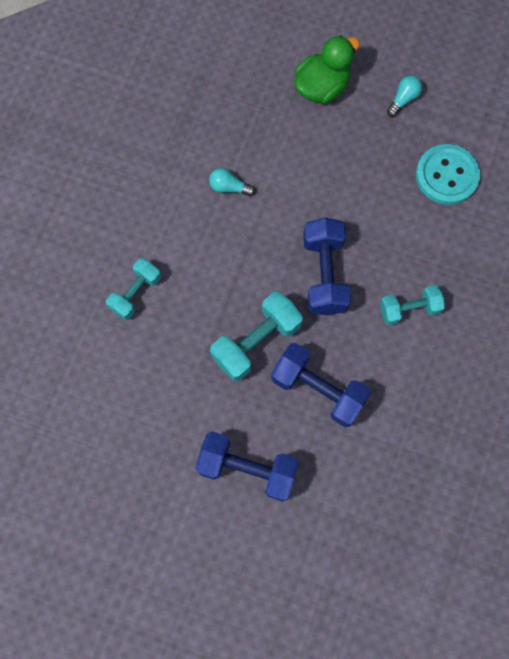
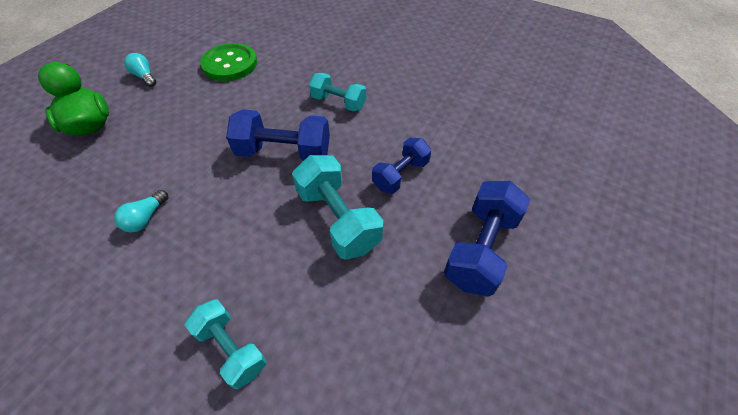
camera: 80 degrees left, 20 degrees down
blue dumbbell [271,343,371,427] -> blue dumbbell [372,137,431,194], size x0.65
turquoise dumbbell [380,285,445,326] -> turquoise dumbbell turned 60 degrees counterclockwise [309,73,366,112]
turquoise button [416,144,480,205] -> green button [200,43,257,81]

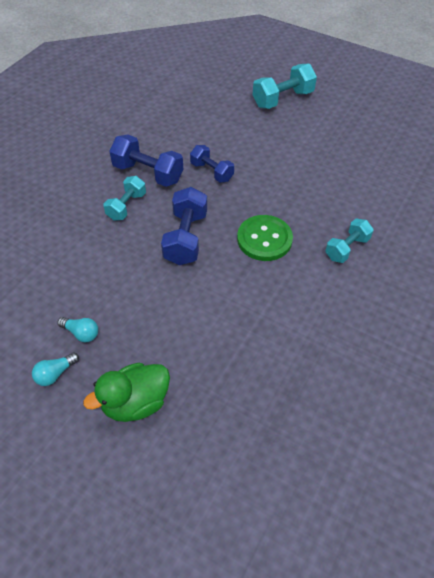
camera: 90 degrees left, 0 degrees up
turquoise light bulb [114,190,169,233] -> turquoise light bulb moved to [57,317,98,342]
green button [200,43,257,81] -> green button moved to [237,215,293,261]
turquoise dumbbell [292,155,383,260] -> turquoise dumbbell moved to [253,64,317,109]
blue dumbbell [444,181,531,297] -> blue dumbbell moved to [109,135,183,187]

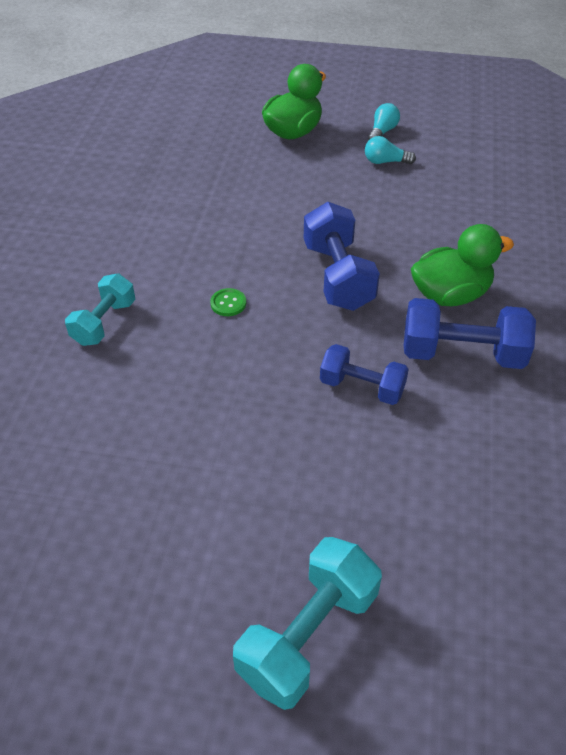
camera: 160 degrees right, 5 degrees down
turquoise dumbbell [103,176,146,221] -> green duck [411,224,514,306]
green button [237,215,293,261] -> green button [210,288,246,316], size x0.43

